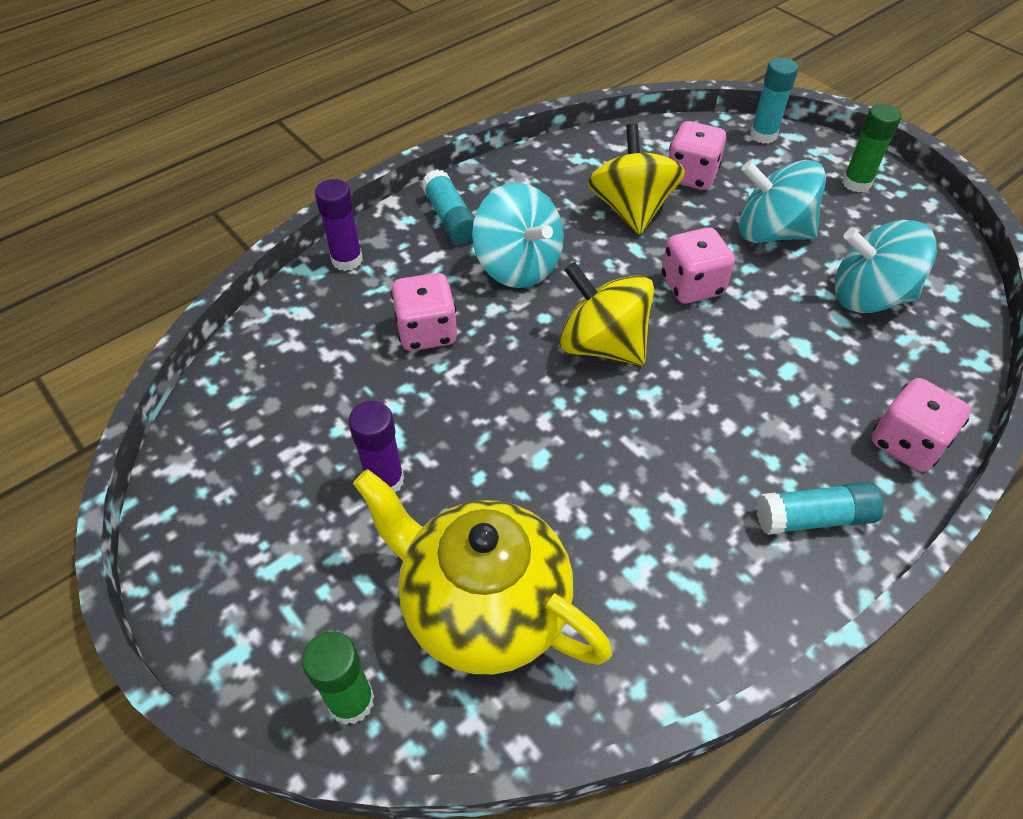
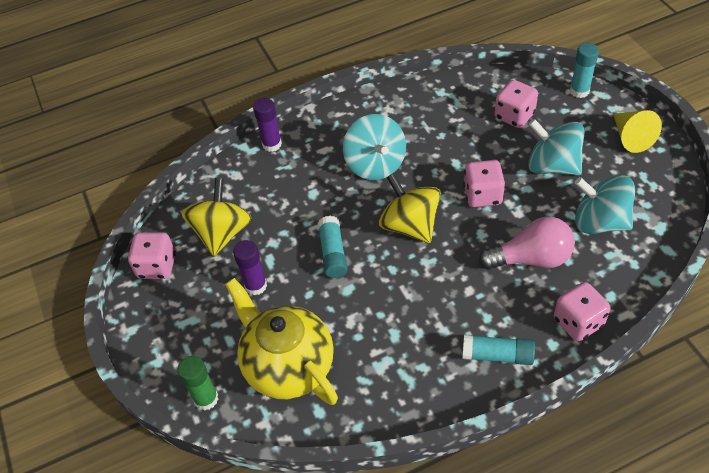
camera: 20 degrees right, 0 degrees up
pink dice [391,273,457,351] -> pink dice moved to [128,232,176,279]
turquoise glue stick [422,169,475,244] -> turquoise glue stick moved to [318,216,348,278]
yellow spinning top [588,123,685,235] -> yellow spinning top moved to [181,178,252,256]
green glue stick [842,104,902,192] -> yellow cone [613,110,662,153]
none -> pink light bulb [479,217,575,270]

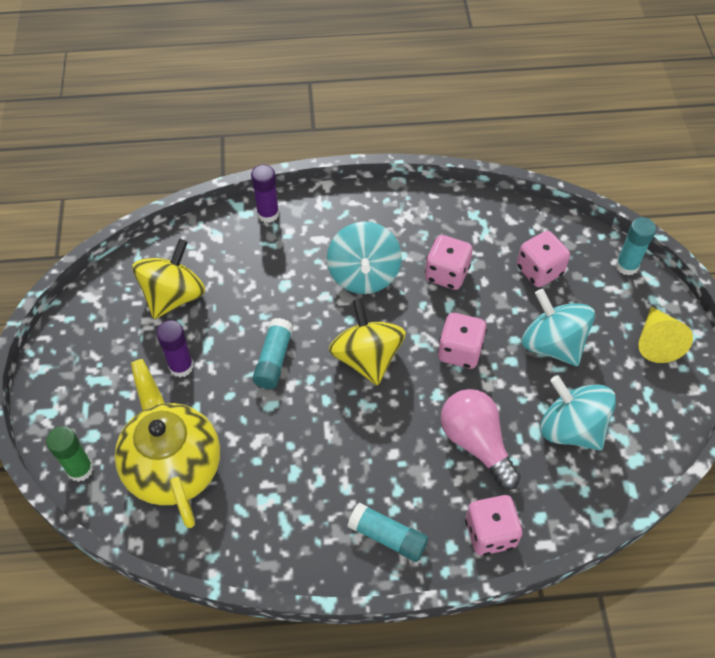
camera: 15 degrees right, 5 degrees up
pink dice [128,232,176,279] -> pink dice moved to [425,235,473,290]
pink light bulb [479,217,575,270] -> pink light bulb turned 135 degrees counterclockwise [441,389,521,490]

